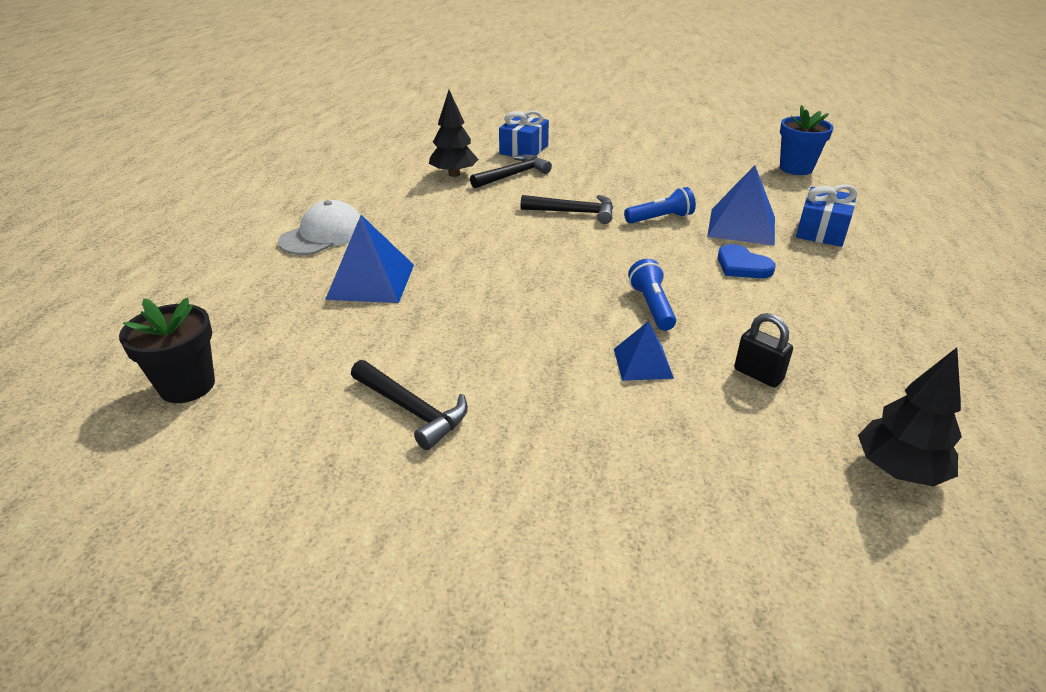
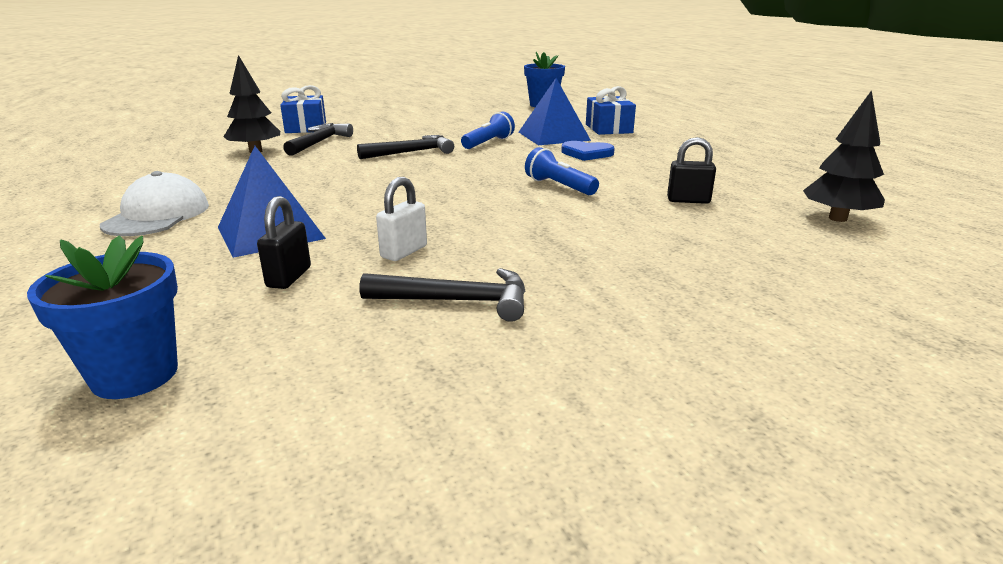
camera: 35 degrees left, 10 degrees down
black flower pot [119,297,215,403] -> blue flower pot [27,236,178,399]
blue pyramid [614,321,674,381] -> none
none -> black padlock [257,196,311,289]
none -> white padlock [376,177,427,261]

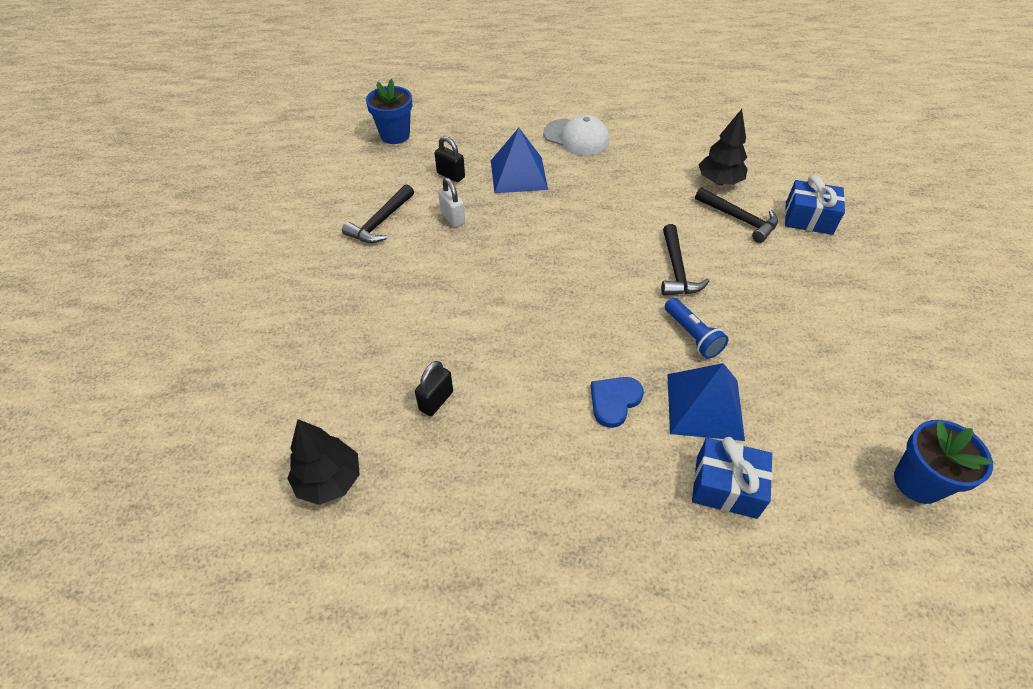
camera: 115 degrees right, 25 degrees up
blue flashlight [525,147,599,195] -> none

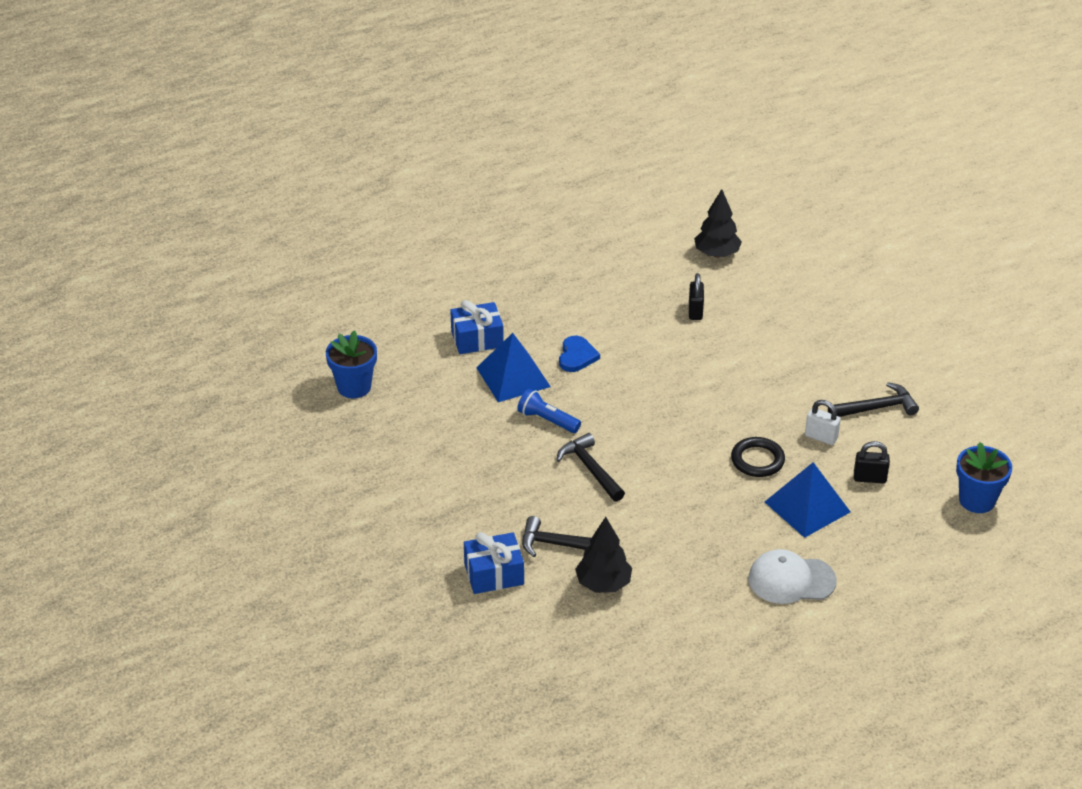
camera: 150 degrees right, 10 degrees down
black hammer [342,184,414,243] -> black hammer turned 75 degrees clockwise [828,382,919,417]
none -> black ring [731,437,785,477]

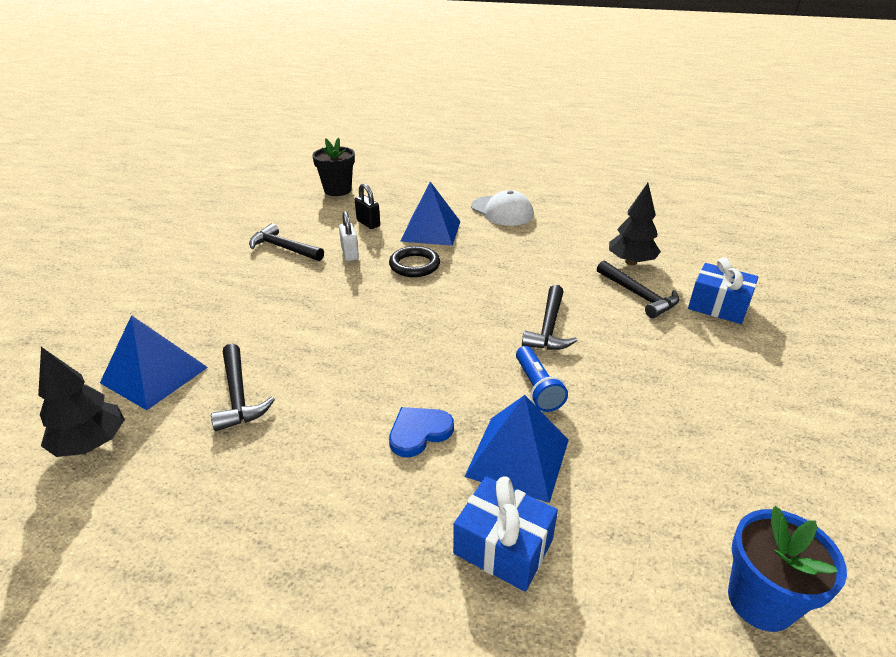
camera: 135 degrees left, 5 degrees down
black padlock [689,273,704,320] -> black hammer [211,344,275,431]
blue flower pot [956,442,1012,513] -> black flower pot [312,138,355,196]
none -> blue pyramid [100,315,208,410]

